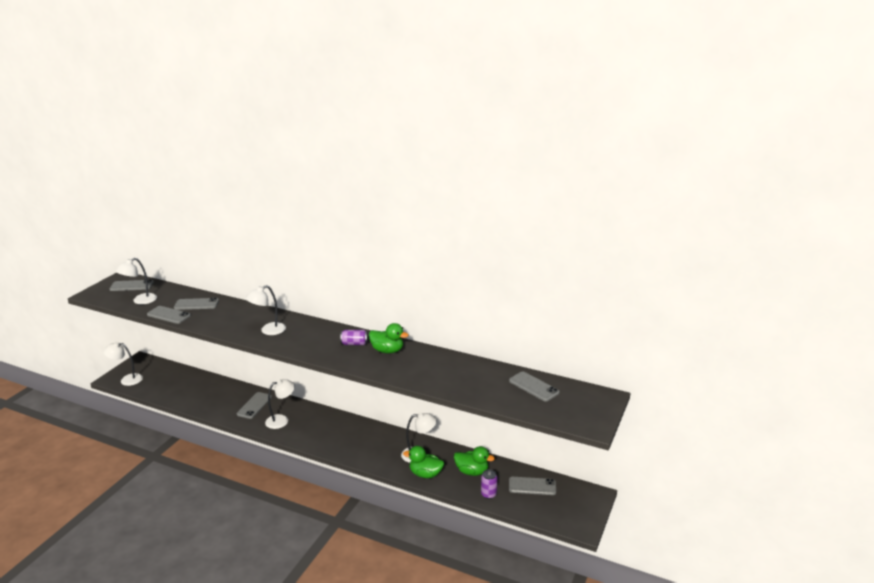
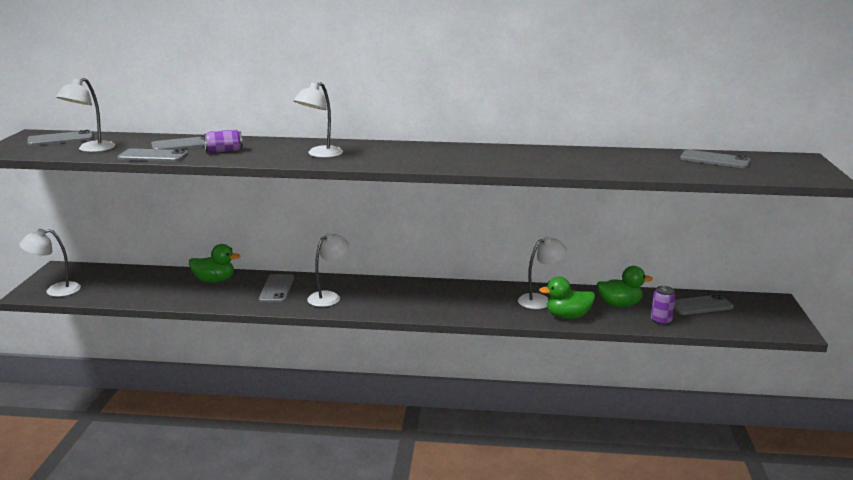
camera: 20 degrees left, 5 degrees down
purple can [340,330,368,345] -> purple can moved to [204,130,243,153]
green duck [369,323,409,353] -> green duck moved to [189,244,240,283]

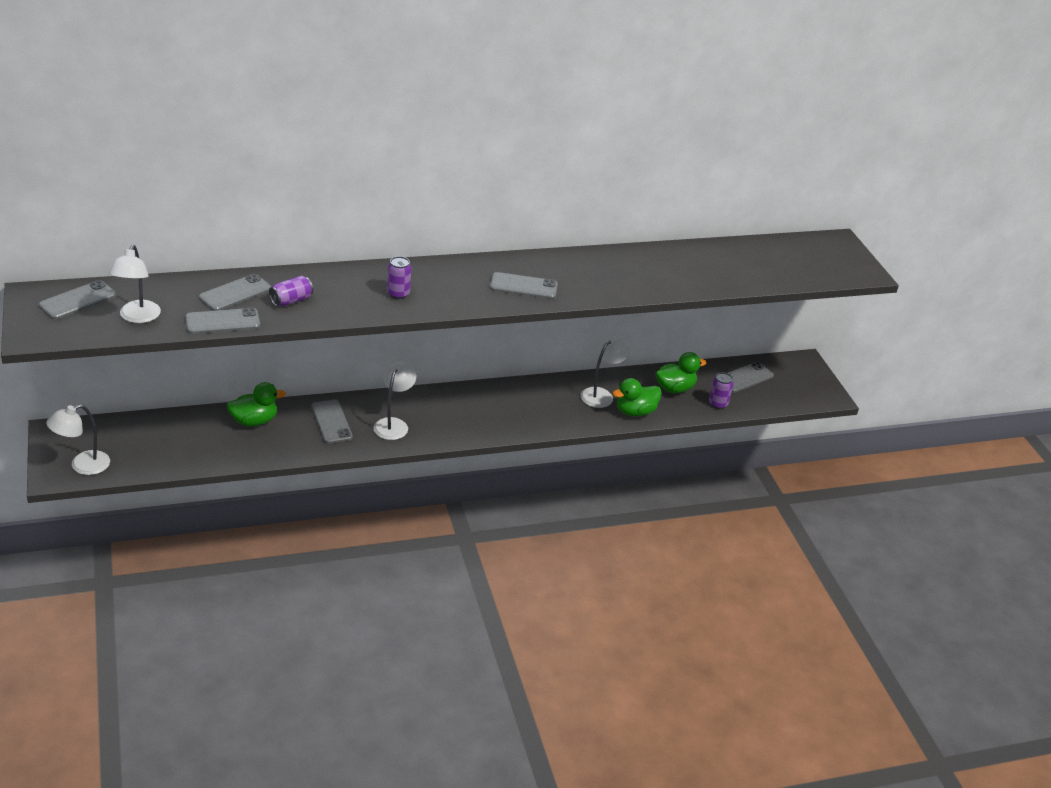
camera: 25 degrees left, 15 degrees up
white lamp [293,82,343,158] -> purple can [387,256,411,299]
grey phone [680,150,751,168] -> grey phone moved to [490,272,558,299]

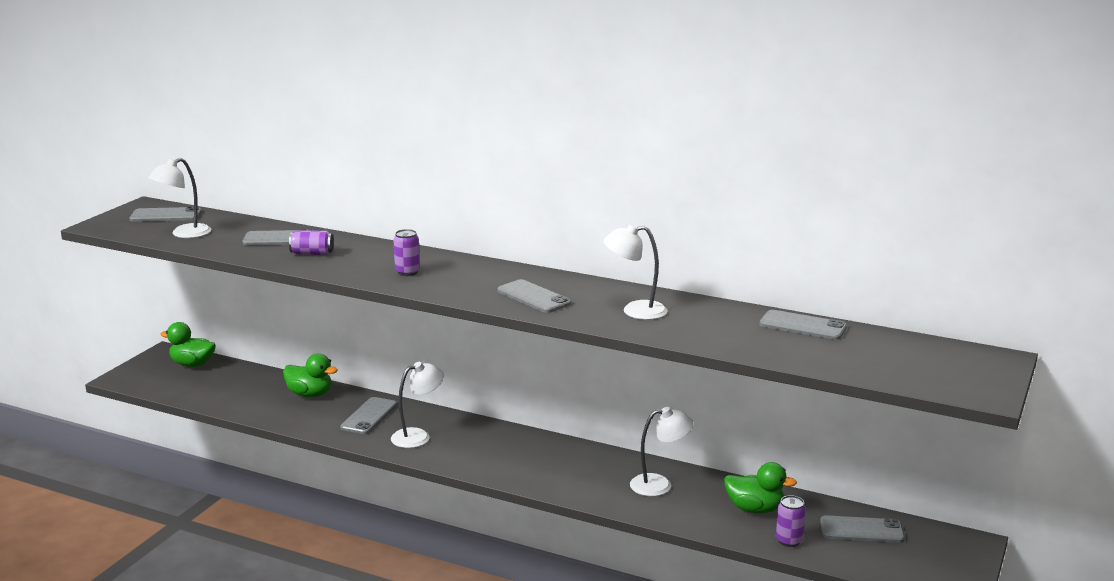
camera: 45 degrees right, 15 degrees down
white lamp [46,404,110,475] -> white lamp moved to [604,223,668,320]
grey phone [185,308,260,334] -> grey phone moved to [759,310,847,340]
green duck [612,378,662,416] -> green duck moved to [160,322,216,367]

